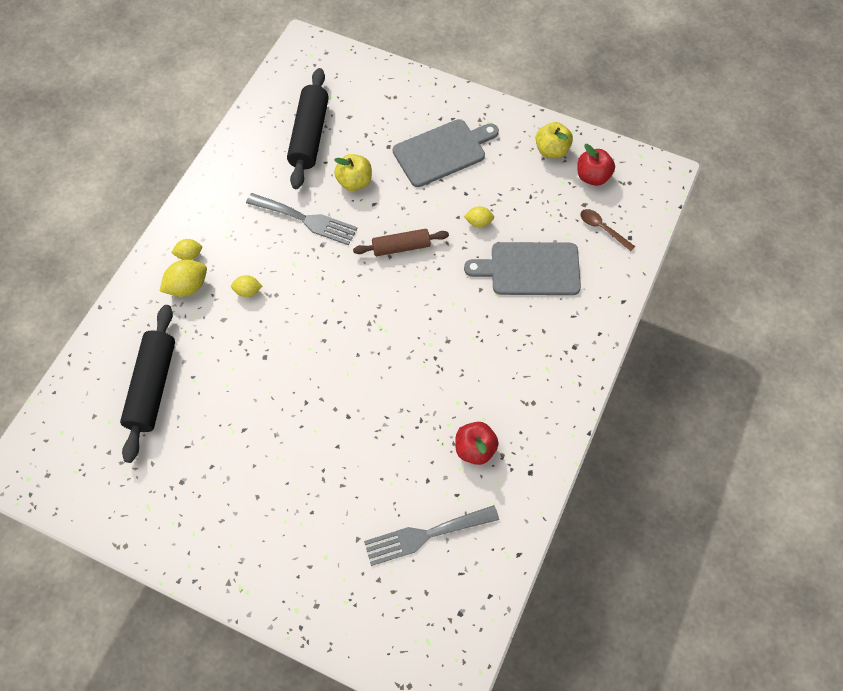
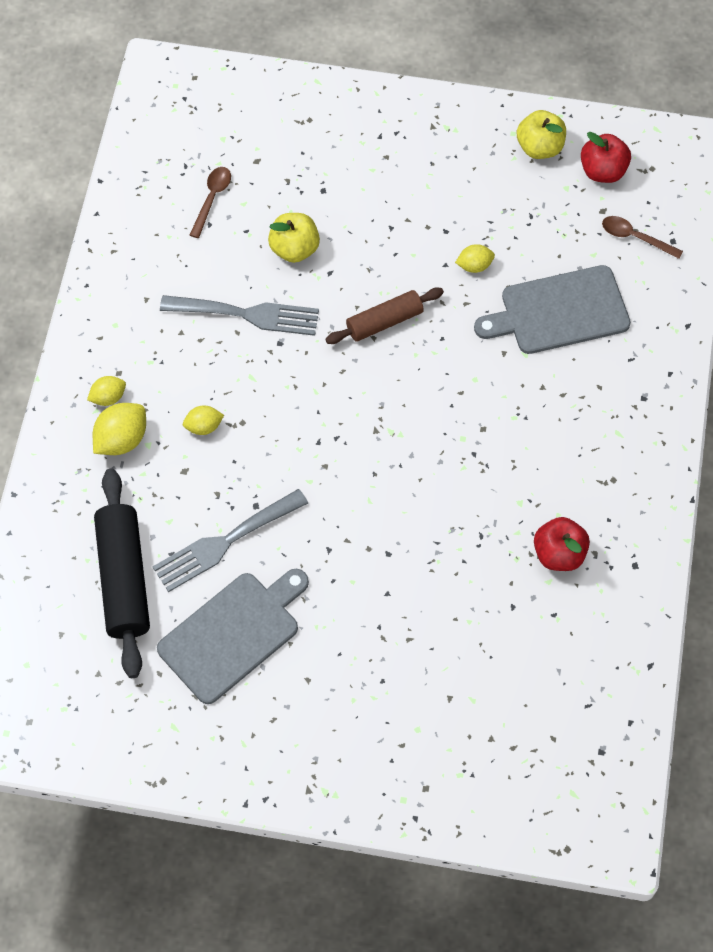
camera: 15 degrees left, 0 degrees up
black rolling pin [287,68,329,189] -> brown spoon [190,167,231,238]
grey fork [364,505,499,566] -> grey fork moved to [152,489,309,592]
grey cutting board [393,119,499,187] -> grey cutting board moved to [157,568,309,704]

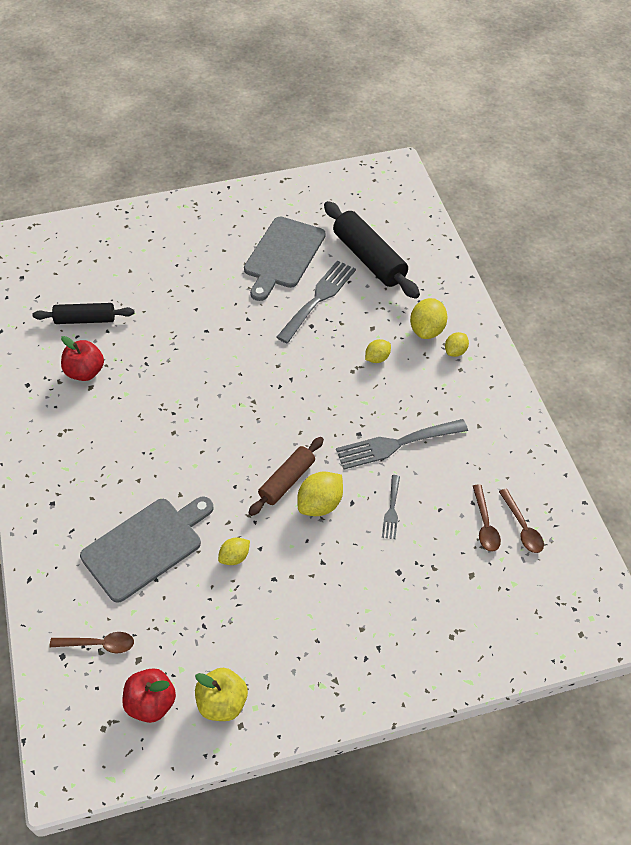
camera: 155 degrees right, 10 degrees down
yellow apple [268,213,320,263] -> grey fork [382,475,400,539]
none -> black rolling pin [32,303,135,324]
none -> yellow lemon [297,472,343,516]
none -> brown spoon [499,489,544,553]

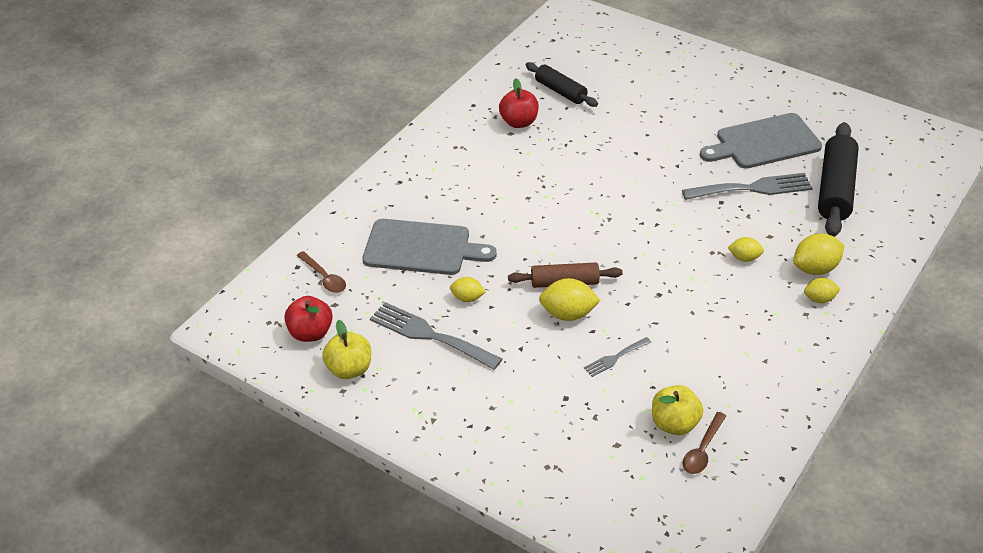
camera: 50 degrees right, 10 degrees down
grey fork [336,419,468,470] -> grey fork moved to [370,302,502,370]
brown spoon [473,484,501,552] -> yellow apple [652,385,703,435]

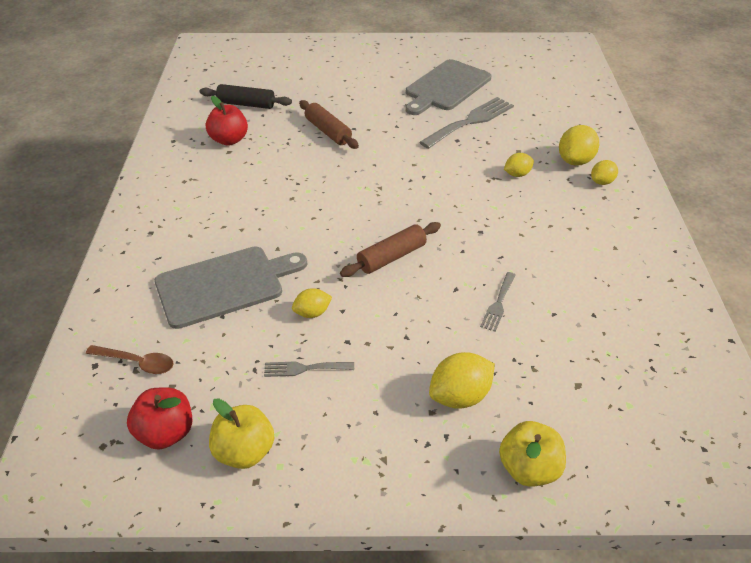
camera: 35 degrees left, 0 degrees up
grey fork [370,302,502,370] -> grey fork [264,361,354,377], size x0.52
yellow lemon [539,278,601,321] -> yellow lemon moved to [429,352,495,409]
yellow apple [652,385,703,435] -> yellow apple moved to [499,421,566,487]
brown spoon [683,412,726,474] -> none
black rolling pin [818,122,859,237] -> none
none -> brown rolling pin [299,100,359,149]

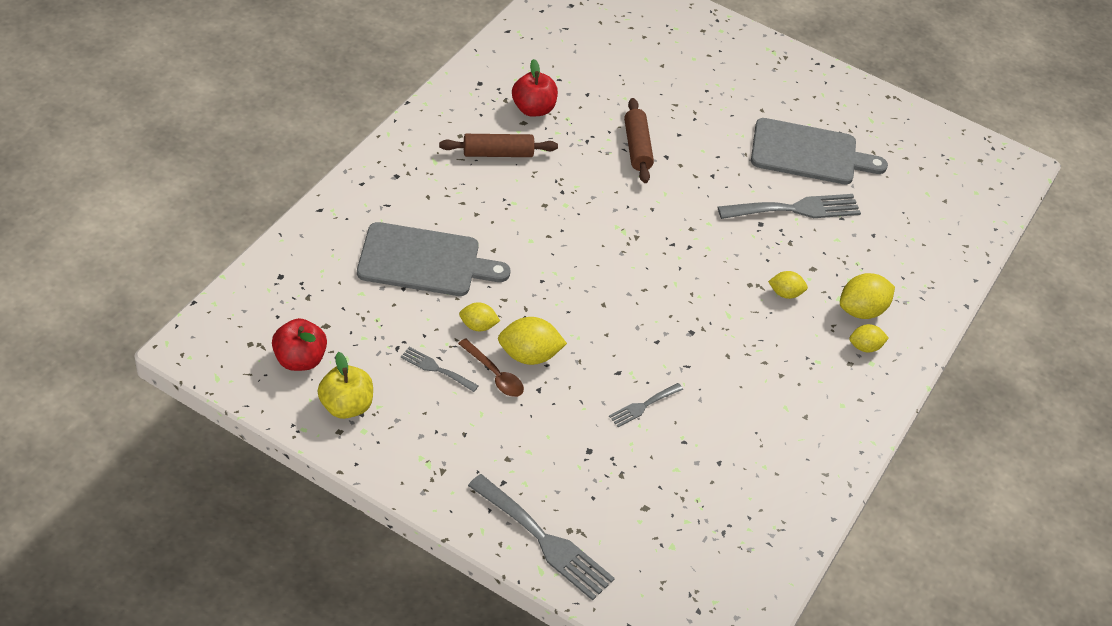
camera: 25 degrees right, 5 degrees up
brown spoon [86,345,174,374] -> brown spoon moved to [458,338,524,397]
black rolling pin [200,84,292,109] -> none
brown rolling pin [340,222,441,277] -> brown rolling pin moved to [439,134,558,157]
grey cutting board [405,59,491,115] -> grey cutting board turned 150 degrees counterclockwise [751,118,888,184]
yellow lemon [429,352,495,409] -> yellow lemon moved to [498,317,567,365]
yellow apple [499,421,566,487] -> grey fork [468,474,615,601]

